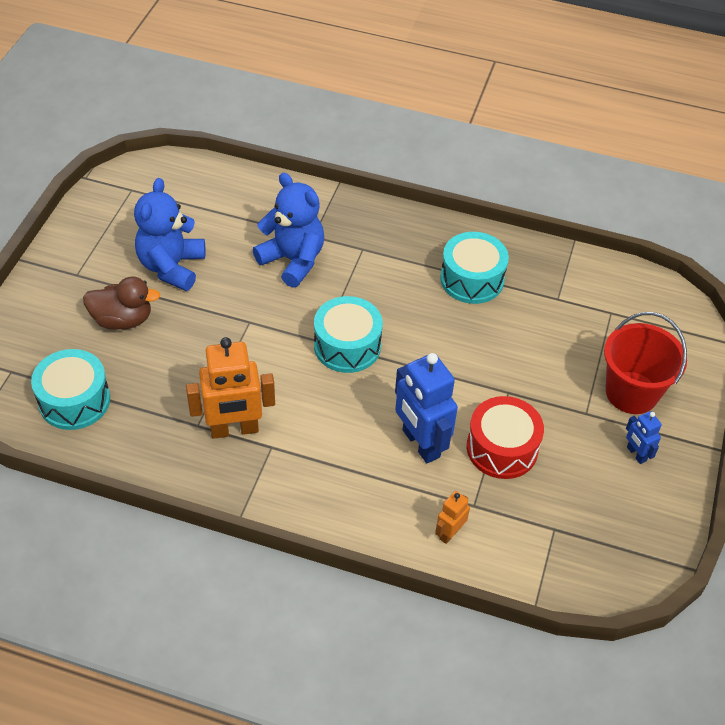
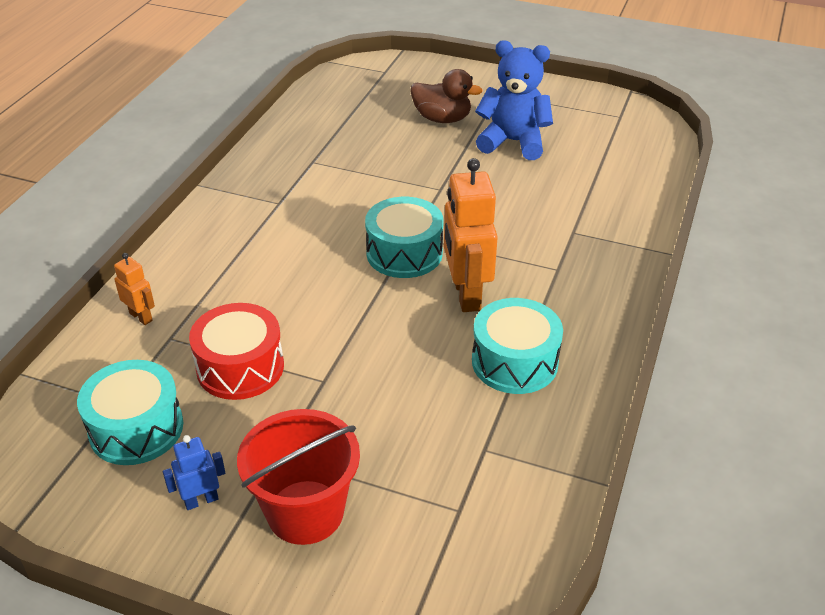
camera: 95 degrees right, 10 degrees down
turquoise drum [31,349,110,430] -> turquoise drum moved to [77,360,183,465]
brown duck [83,276,160,330] -> brown duck turned 75 degrees counterclockwise [410,69,483,123]
orange robot [186,337,275,439] -> orange robot moved to [444,158,498,312]
blue teddy bear [253,173,324,288] -> none
blue robot [395,353,458,463] -> none

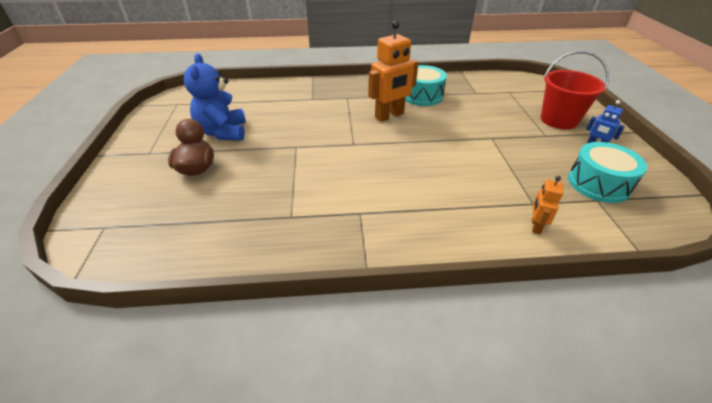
camera: 115 degrees left, 0 degrees up
red drum [189,303,284,400] -> none
turquoise drum [365,197,443,278] -> none

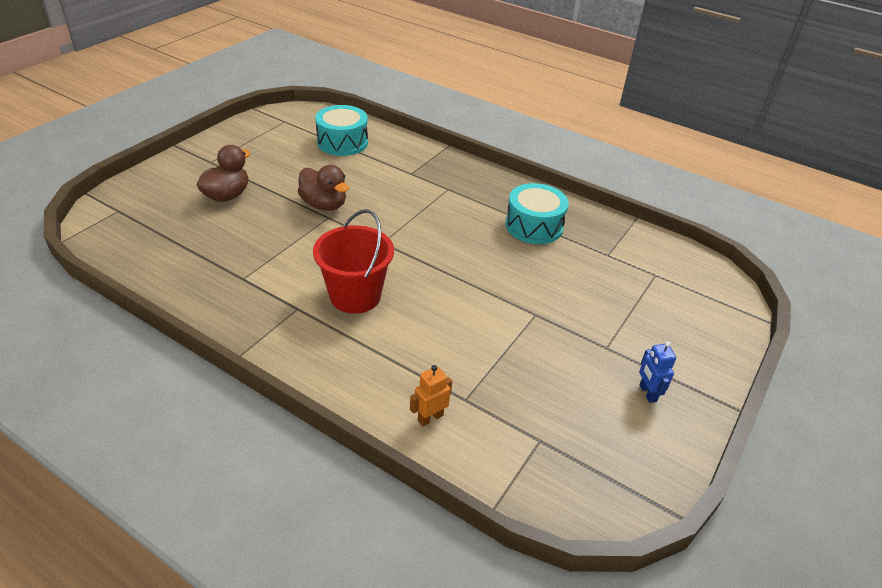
camera: 35 degrees right, 0 degrees up
blue teddy bear [184,53,246,141] -> none
orange robot [368,21,418,122] -> none
red bucket [541,51,609,130] -> red bucket moved to [313,209,394,314]
turquoise drum [568,142,647,203] -> turquoise drum moved to [315,105,368,156]
none -> brown duck [298,165,349,211]

